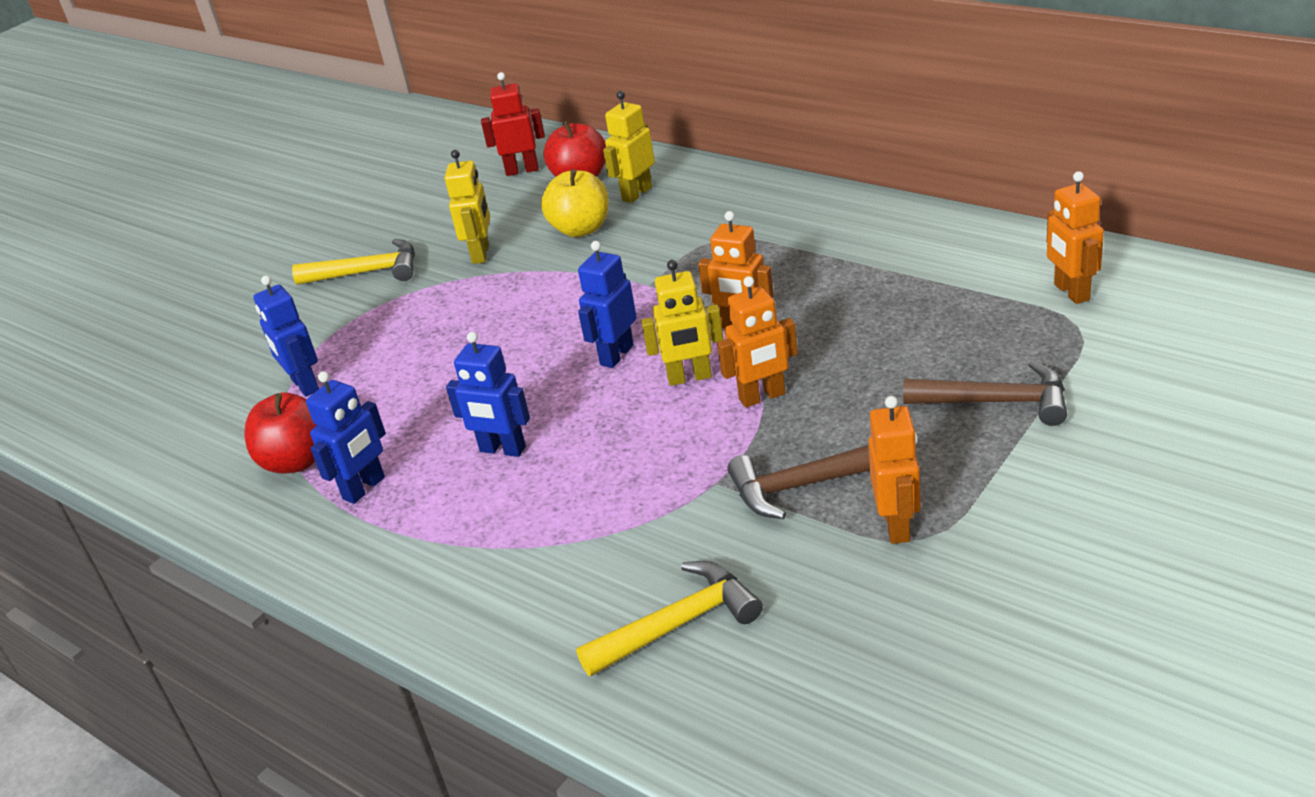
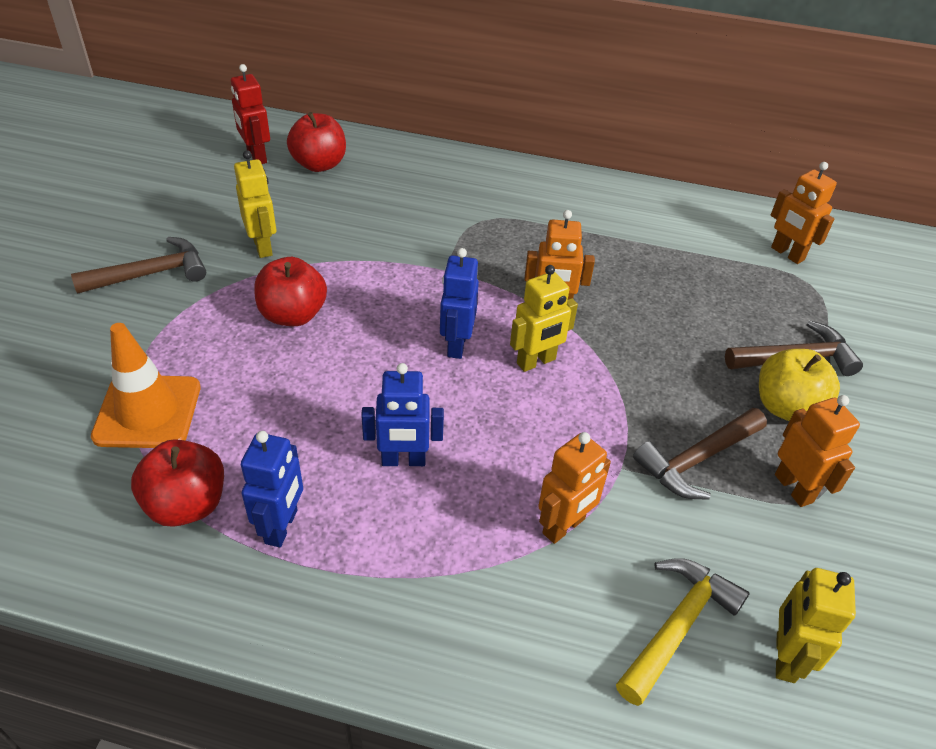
camera: 30 degrees left, 10 degrees up
blue robot [253,276,319,397] -> orange traffic cone [91,323,200,448]
yellow hammer [292,239,415,285] -> brown hammer [71,237,206,294]
red robot [481,72,545,176] -> red robot turned 90 degrees counterclockwise [231,64,270,164]
yellow apple [541,169,609,237] -> yellow apple moved to [759,349,840,421]
yellow robot [603,91,655,203] -> yellow robot moved to [776,568,856,683]
orange robot [717,276,798,407] -> orange robot moved to [538,432,611,544]
none -> red apple [254,257,327,326]

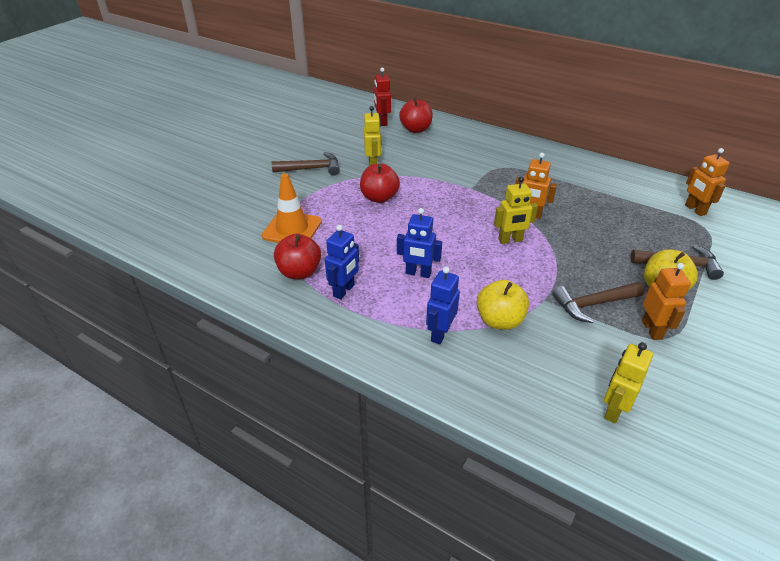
camera: 20 degrees right, 5 degrees down
blue robot [440,248,479,359] -> blue robot moved to [426,267,460,344]
orange robot [538,432,611,544] -> yellow apple [477,280,529,330]
yellow hammer [616,558,750,706] -> none

